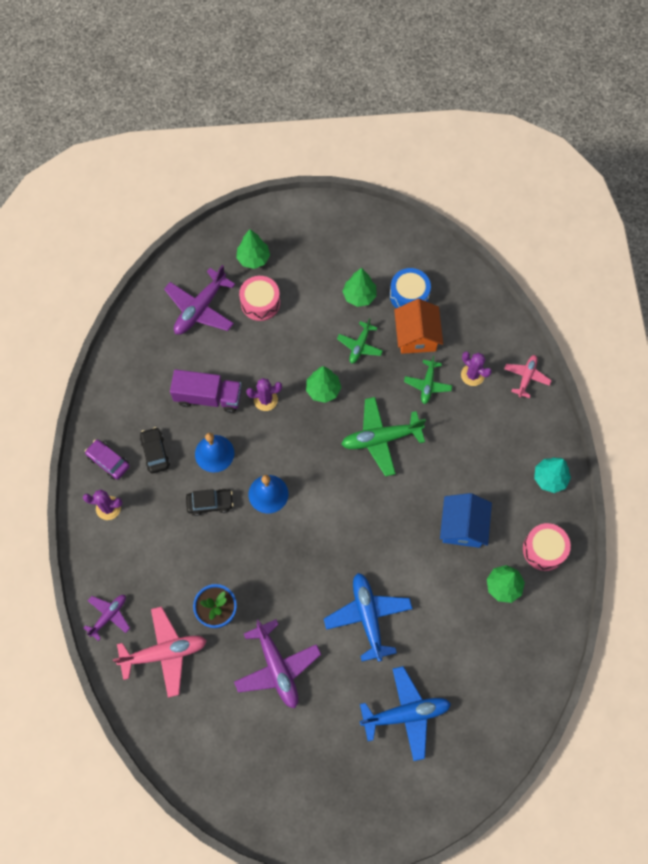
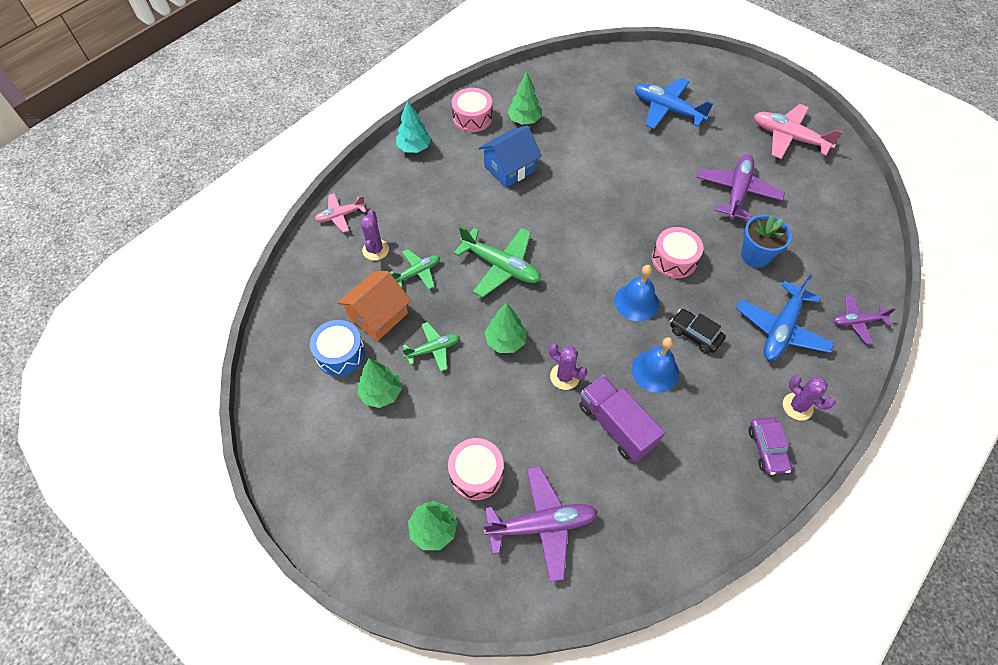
camera: 135 degrees left, 10 degrees down
pink plane [113,606,206,698] -> pink plane moved to [754,104,843,159]
black car [140,427,170,473] -> none
blue plane [324,573,412,662] -> blue plane moved to [736,274,835,361]
none -> pink drum [652,227,703,278]

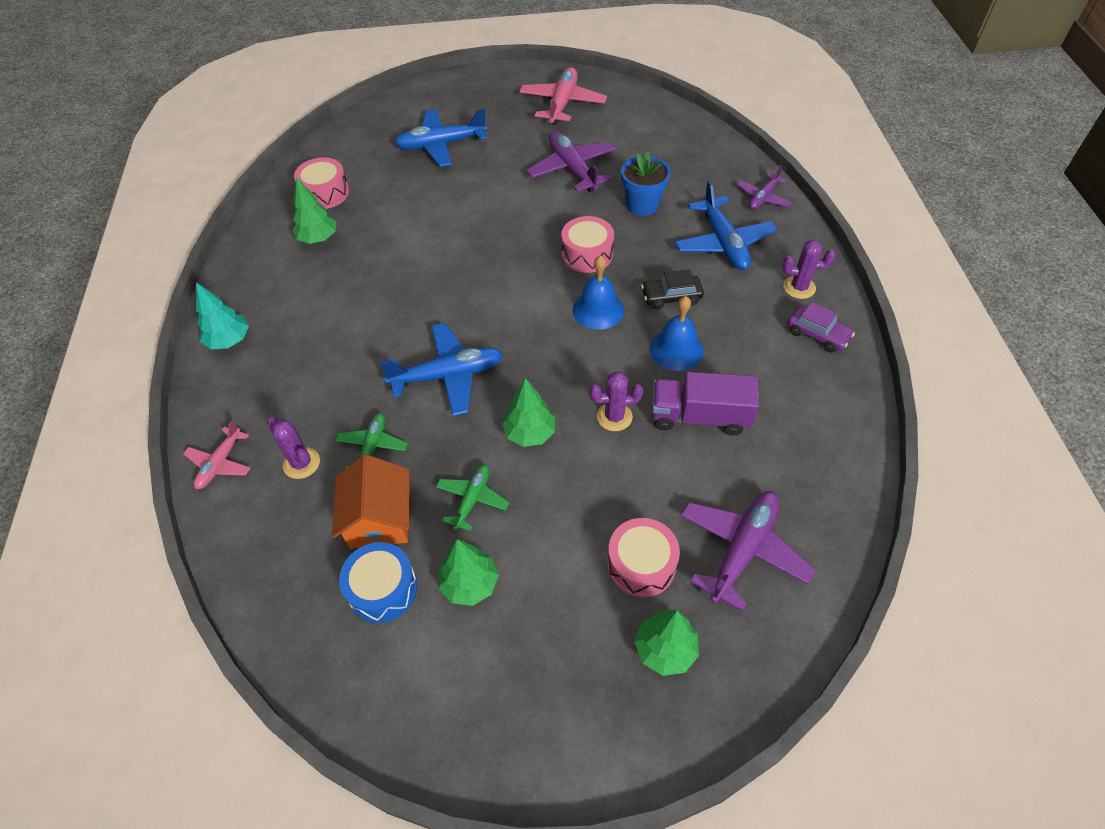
camera: 45 degrees left, 5 degrees down
pink drum [452,88,492,132] -> pink drum moved to [294,157,349,209]
green plane [454,226,541,298] -> blue plane [380,323,503,416]
blue house [479,126,542,188] -> none
pink plane [754,104,843,159] -> pink plane turned 120 degrees clockwise [519,67,607,125]

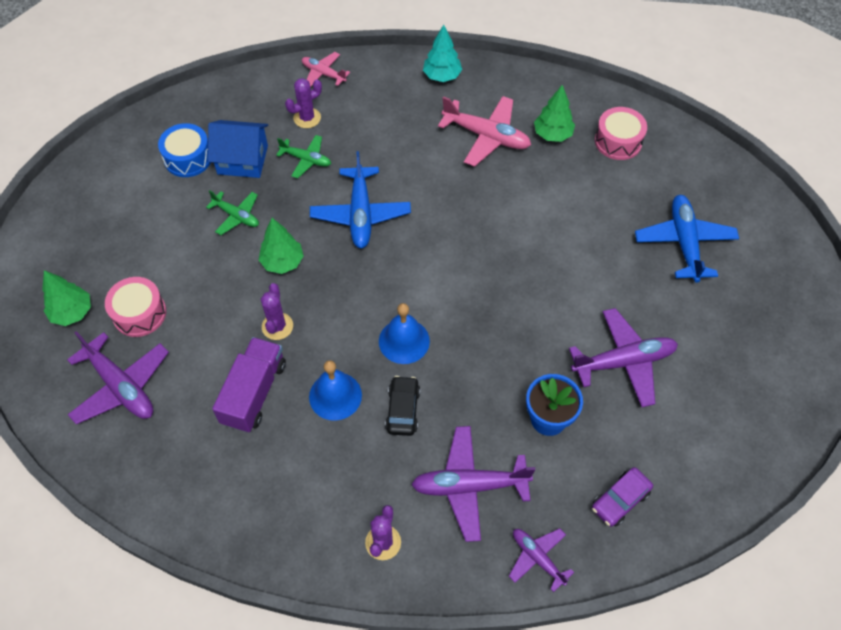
camera: 100 degrees right, 5 degrees up
orange house [332,455,409,549] -> blue house [208,120,268,178]
green tree [438,539,499,606] -> none
pink plane [519,67,607,125] -> pink plane moved to [438,96,531,167]
pink drum [561,216,614,273] -> none
blue plane [675,180,777,270] -> purple plane [411,426,536,542]
purple car [787,302,855,353] -> purple car moved to [592,467,653,527]

